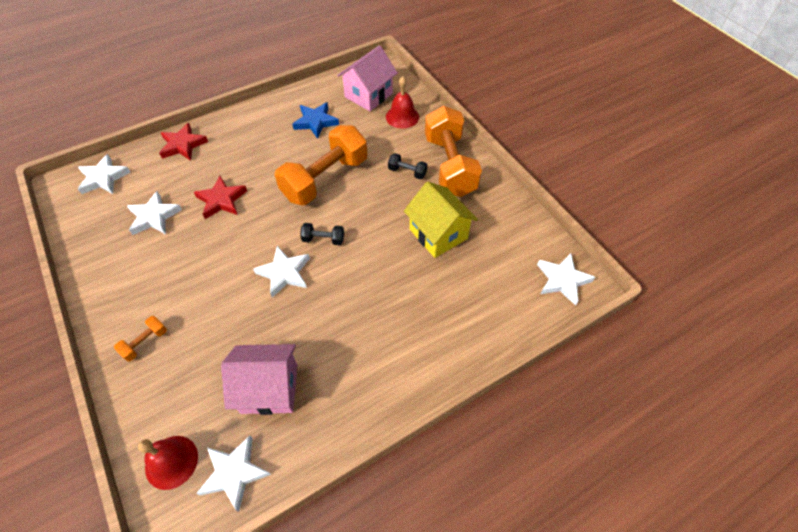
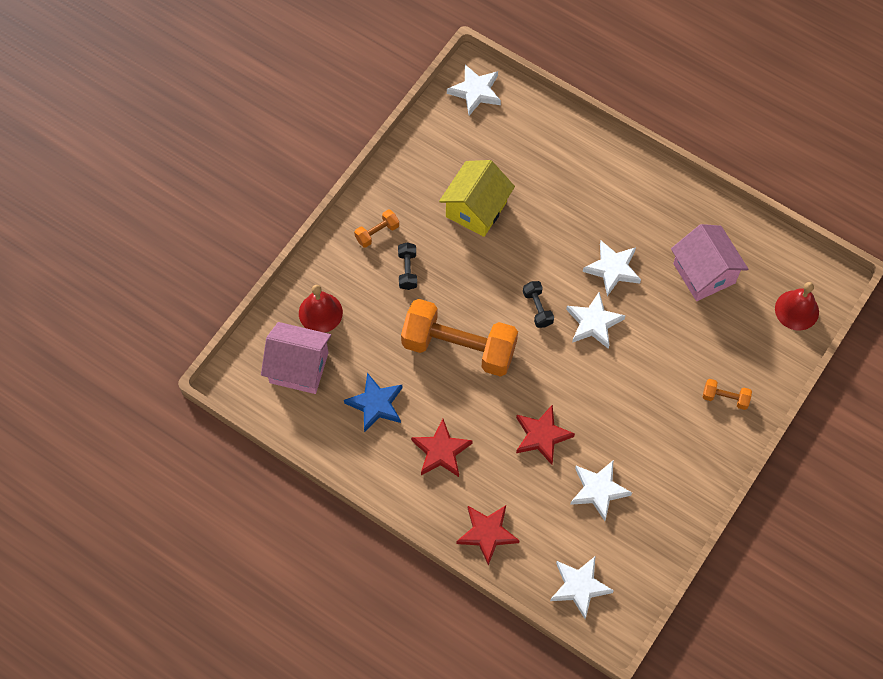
camera: 115 degrees left, 10 degrees up
white star [196,436,271,512] -> white star moved to [583,241,641,296]
orange dumbbell [425,106,482,197] -> orange dumbbell [354,209,399,248], size x0.41
none -> red star [411,419,473,477]

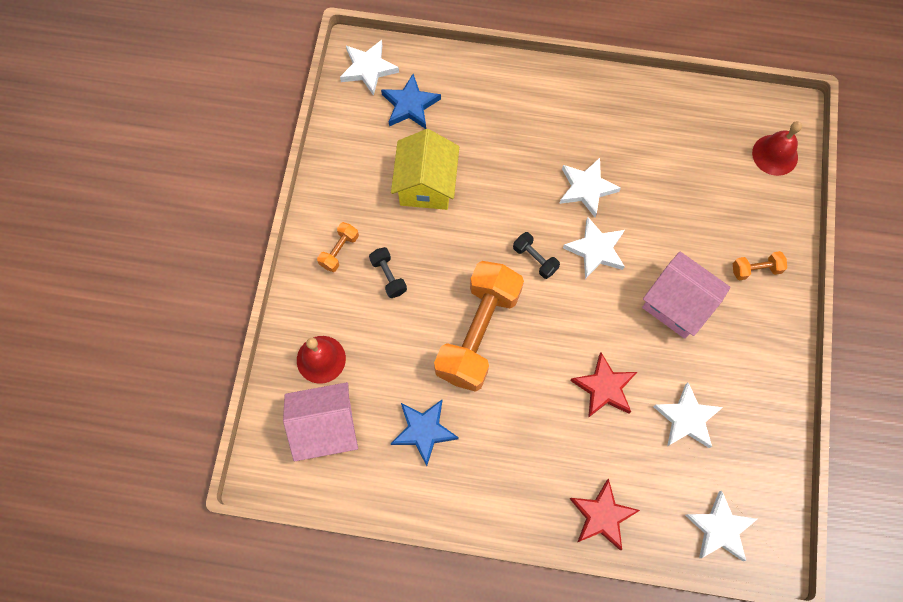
camera: 25 degrees left, 5 degrees up
orange dumbbell [401,299,518,377] -> orange dumbbell turned 60 degrees counterclockwise [434,261,524,392]
red star [411,419,473,477] -> none
pink house [671,224,748,301] -> pink house moved to [642,252,731,339]
none -> blue star [381,74,441,129]

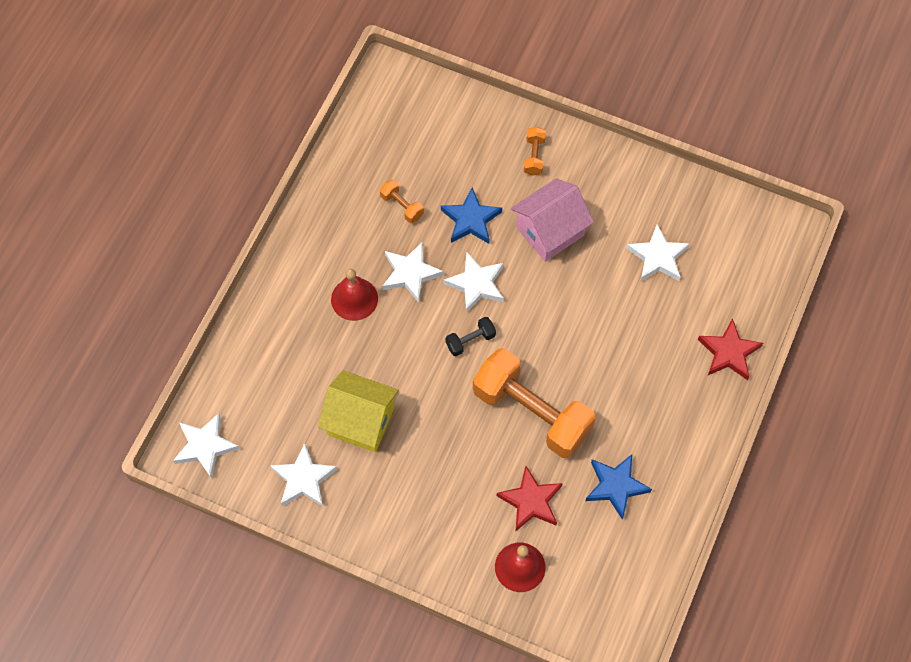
camera: 75 degrees left, 5 degrees down
pink house [283,382,358,461] -> none
orange dumbbell [317,222,359,272] -> orange dumbbell moved to [380,179,424,223]
black dumbbell [369,247,407,298] -> none
blue star [381,74,441,129] -> blue star moved to [441,187,502,244]
red star [570,352,637,418] -> red star moved to [497,466,563,531]
white star [685,491,757,561] -> white star moved to [270,443,337,506]
red bell [752,121,802,176] -> red bell moved to [331,269,378,321]

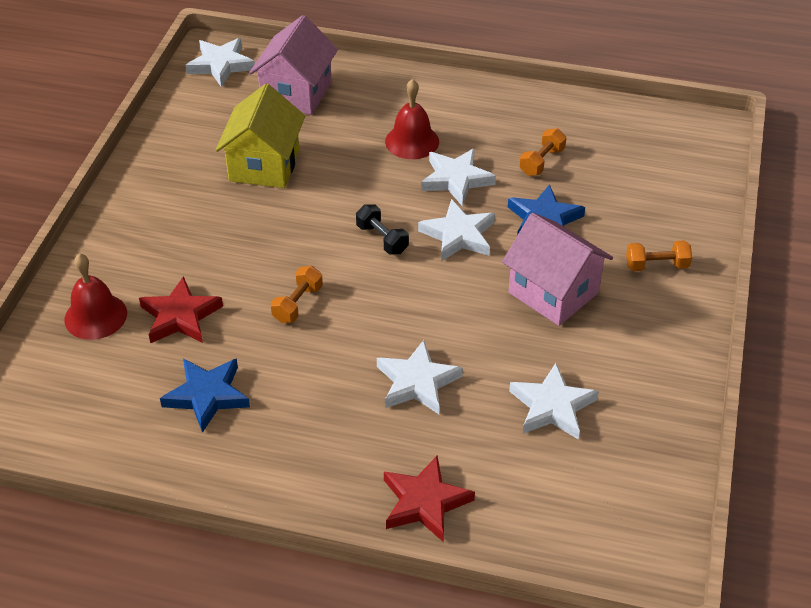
camera: 80 degrees right, 20 degrees down
white star [270,443,337,506] -> white star moved to [377,340,463,414]
orange dumbbell [473,348,596,458] -> orange dumbbell [271,266,323,323], size x0.41
none -> pink house [249,15,338,115]

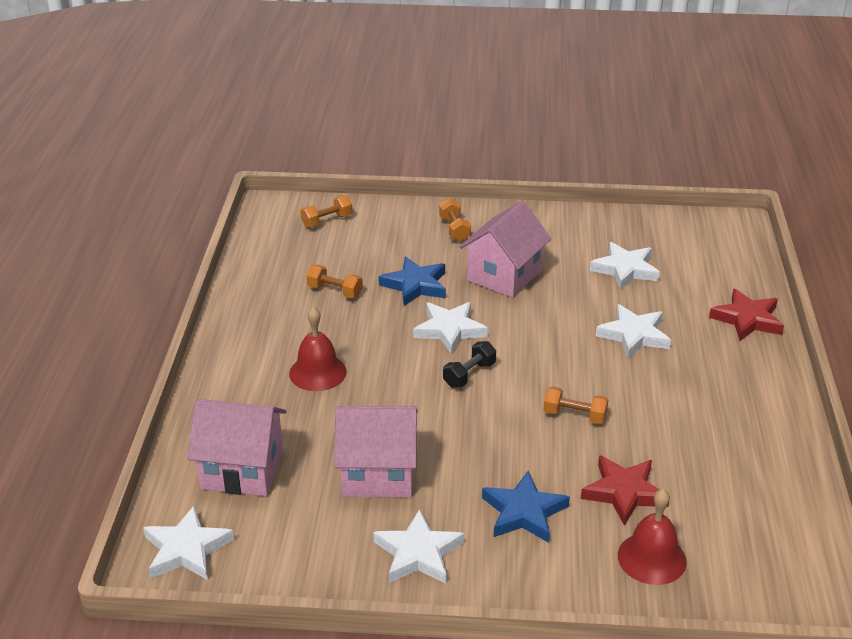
camera: 100 degrees left, 10 degrees down
blue star [160,359,250,433] -> blue star moved to [482,471,570,543]
yellow house [216,84,305,188] -> pink house [334,406,418,497]
white star [421,148,496,206] -> white star moved to [374,509,464,584]
none -> orange dumbbell [301,195,352,228]

